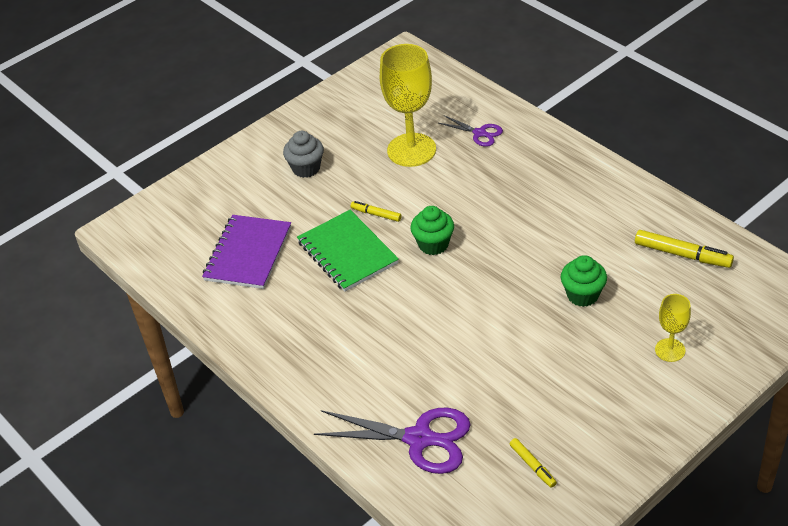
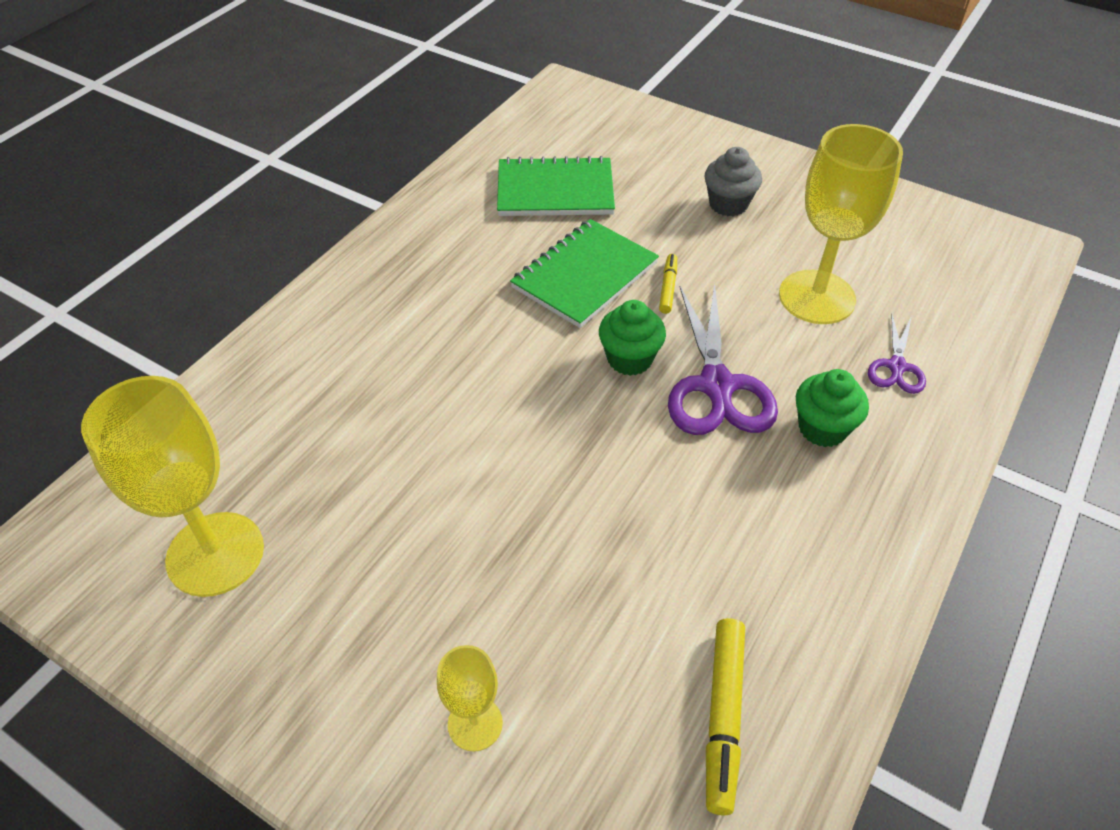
camera: 70 degrees right, 5 degrees up
purple notebook [202,215,291,289] -> green notebook [497,156,615,216]
purple scissors [314,408,471,474] -> purple scissors moved to [668,283,778,435]
yellow marker [510,438,557,488] -> yellow goblet [81,376,264,597]
green cupcake [561,255,607,307] -> green cupcake moved to [796,369,869,447]

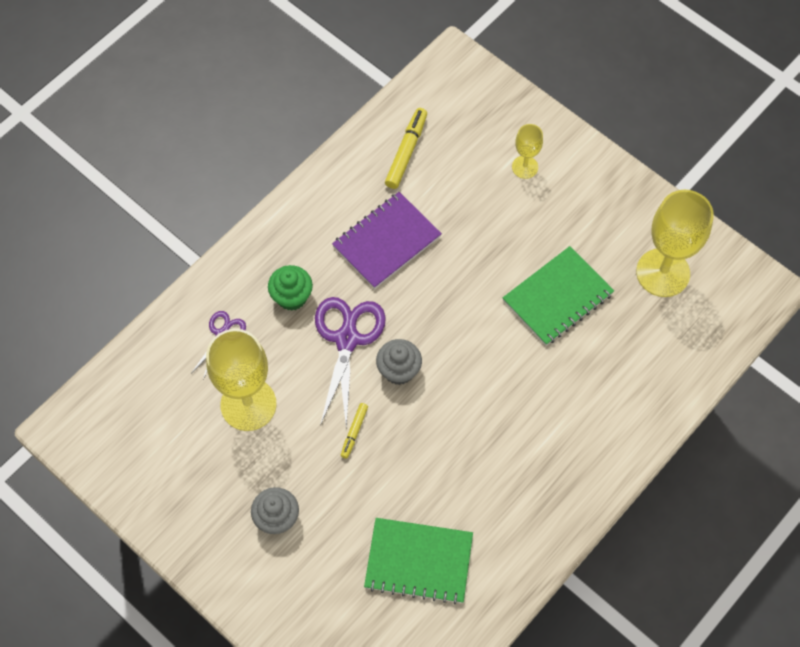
camera: 170 degrees left, 15 degrees up
green notebook [510,219,659,328] -> green notebook moved to [503,246,614,346]
green cupcake [599,300,666,376] -> grey cupcake [376,339,422,385]
none -> purple notebook [332,192,442,289]

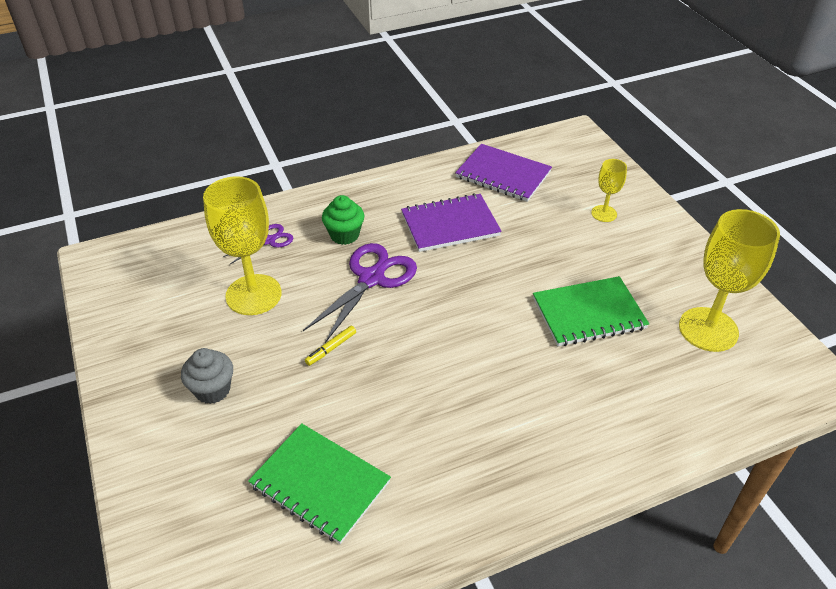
camera: 25 degrees right, 20 degrees down
grey cupcake [376,339,422,385] -> none
yellow marker [385,108,427,189] -> purple notebook [455,144,552,202]

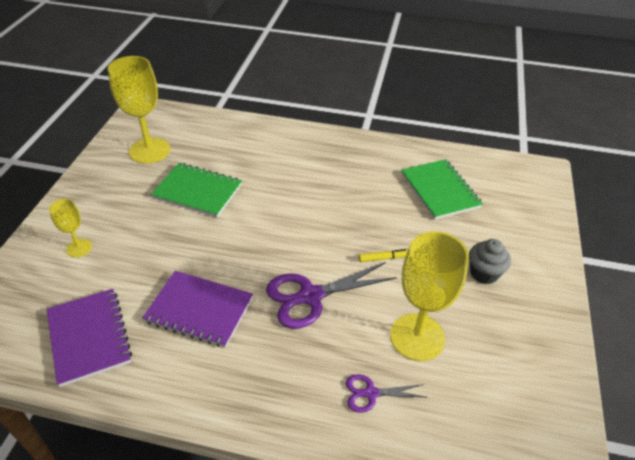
camera: 145 degrees left, 0 degrees up
green cupcake [322,195,364,245] -> none

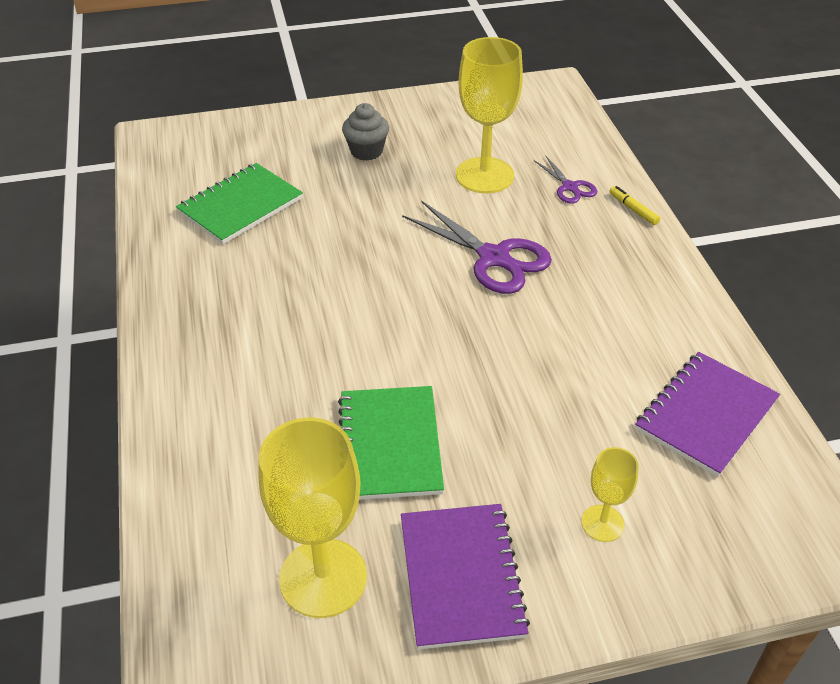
camera: 115 degrees left, 0 degrees up
purple notebook [142,271,253,348] -> purple notebook moved to [401,504,530,649]
yellow marker [359,249,408,262] -> yellow marker moved to [609,186,660,225]

